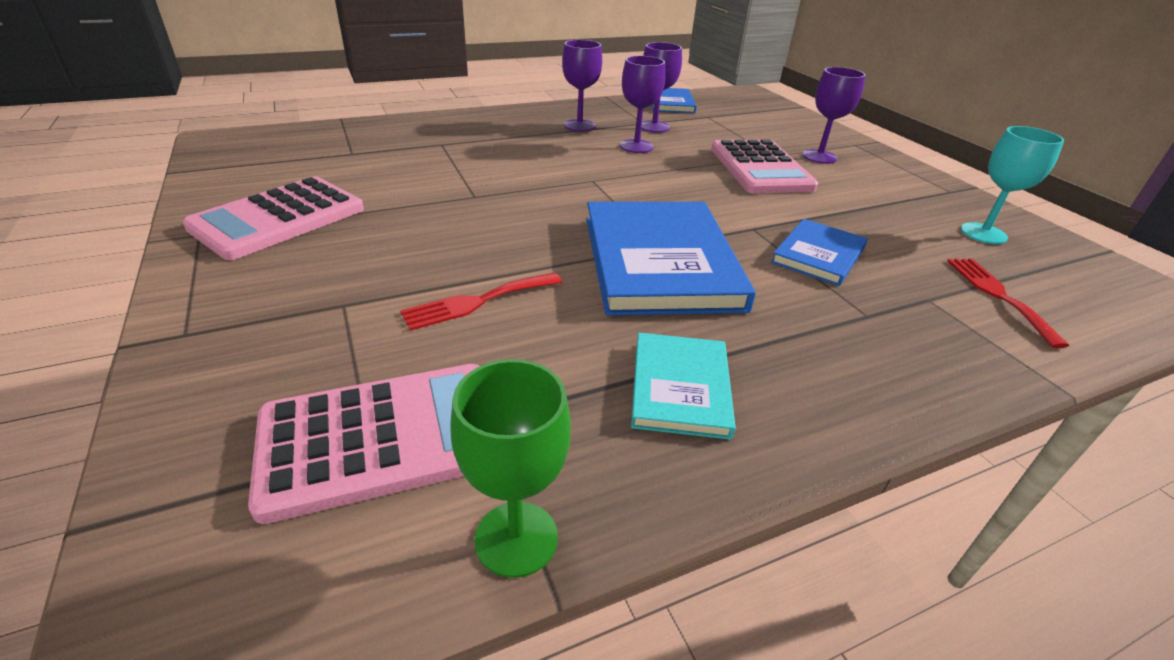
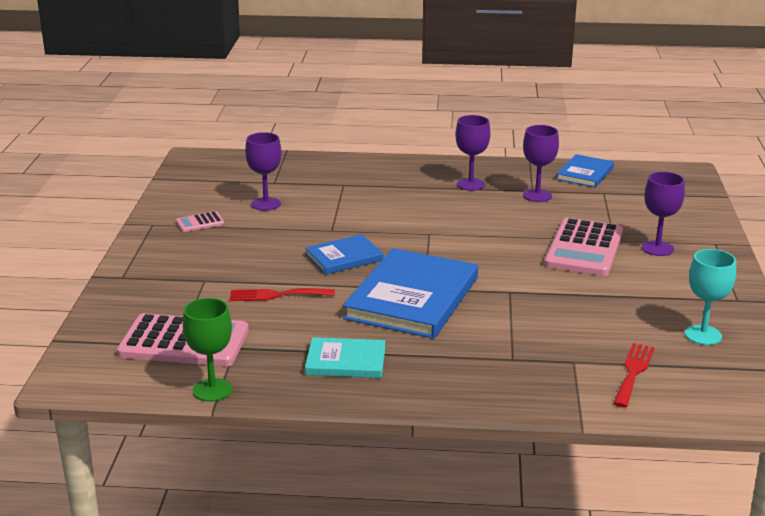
camera: 30 degrees right, 10 degrees down
pink calculator [182,176,364,260] -> pink calculator [176,211,224,232], size x0.45
purple goblet [620,56,665,153] -> purple goblet moved to [245,132,282,211]
turquoise book [631,333,736,440] -> turquoise book turned 60 degrees clockwise [305,337,385,378]
blue book [771,219,868,286] -> blue book moved to [305,234,383,275]

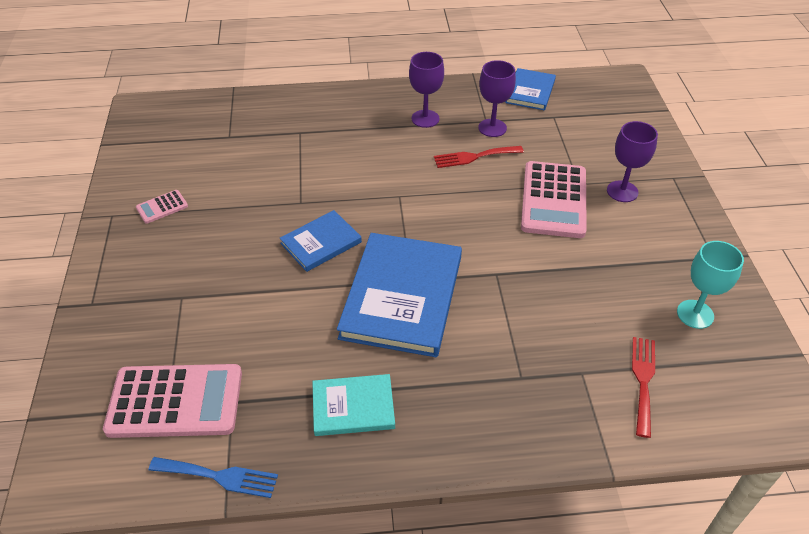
camera: 10 degrees left, 20 degrees up
green goblet [183,298,232,402] -> blue fork [149,457,278,498]
red fork [230,288,335,301] -> red fork moved to [434,146,524,168]
purple goblet [245,132,282,211] -> none

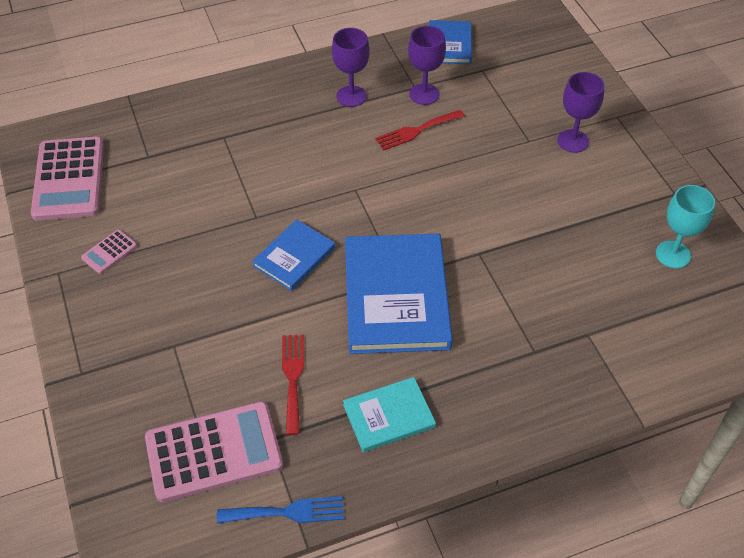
camera: 15 degrees left, 5 degrees up
pink calculator [521,161,587,238] -> pink calculator moved to [31,137,104,221]
red fork [632,337,655,438] -> red fork moved to [282,335,304,435]

